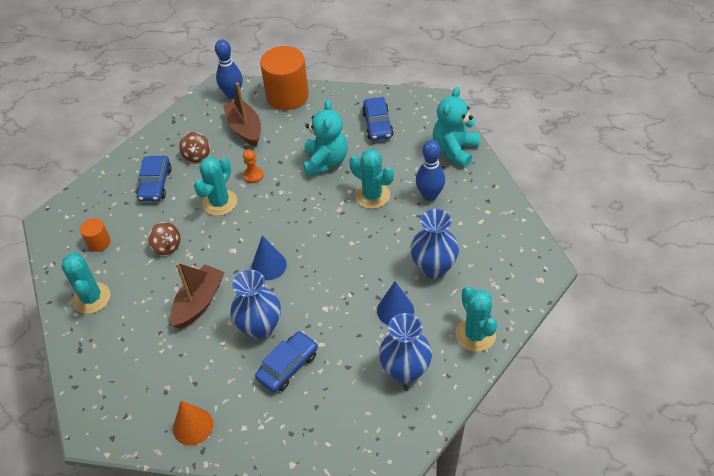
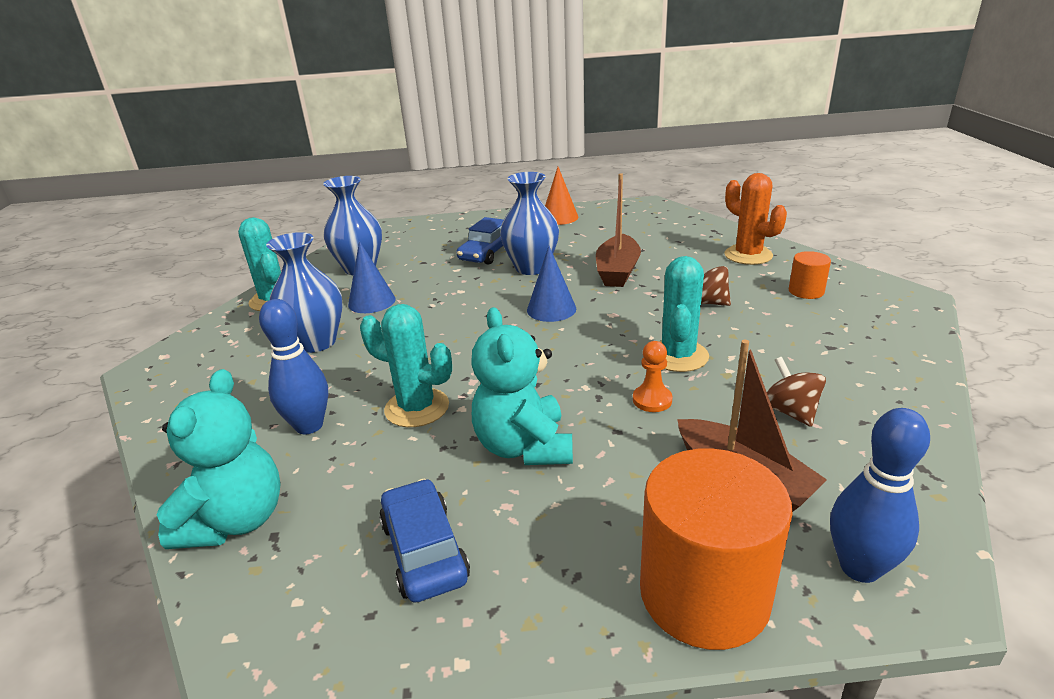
camera: 165 degrees right, 20 degrees down
turquoise cactus [61,252,110,314] -> orange cactus [725,173,787,265]
blue car [137,156,172,201] -> none

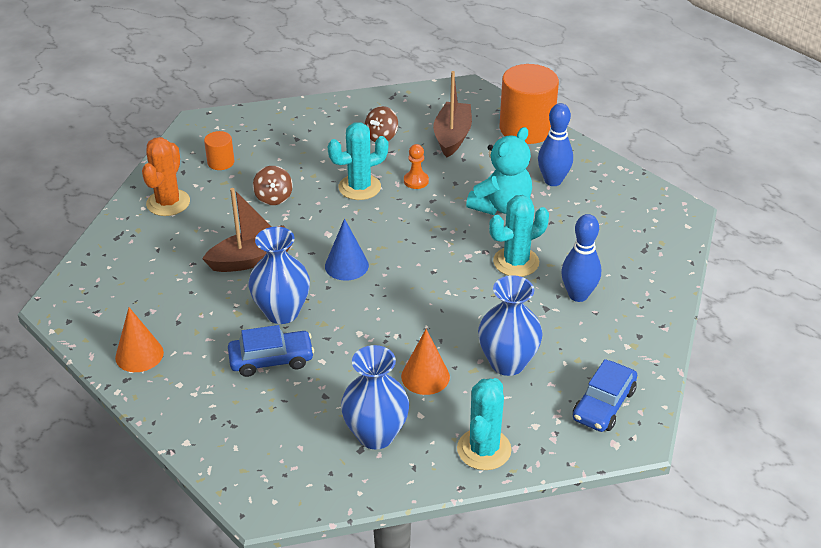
camera: 130 degrees left, 10 degrees up
turquoise teddy bear [157,369,281,549] -> none
blue cone [348,241,396,313] -> orange cone [401,329,450,395]
turquoise cactus [360,304,452,427] -> turquoise cactus turned 75 degrees clockwise [489,195,549,277]
blue car [379,479,470,603] -> blue car moved to [573,359,637,432]
blue bowling pin [830,408,930,583] -> blue bowling pin moved to [538,103,573,186]

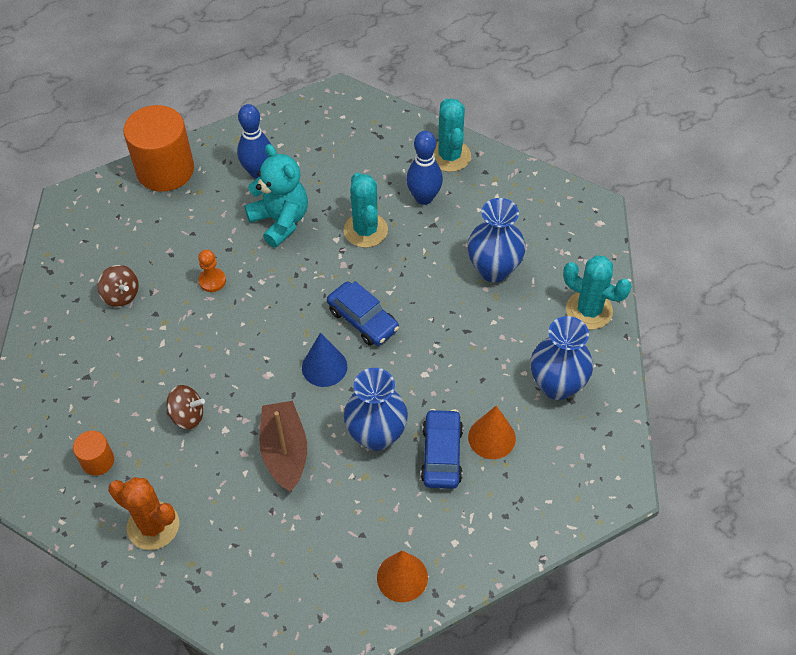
camera: 75 degrees left, 15 degrees up
turquoise cactus [328,122,388,200] -> turquoise cactus moved to [434,98,471,172]
orange cone [401,329,450,395] -> orange cone moved to [468,406,516,459]
brown boat [433,71,472,157] -> none
blue car [573,359,637,432] -> blue car moved to [327,281,399,346]

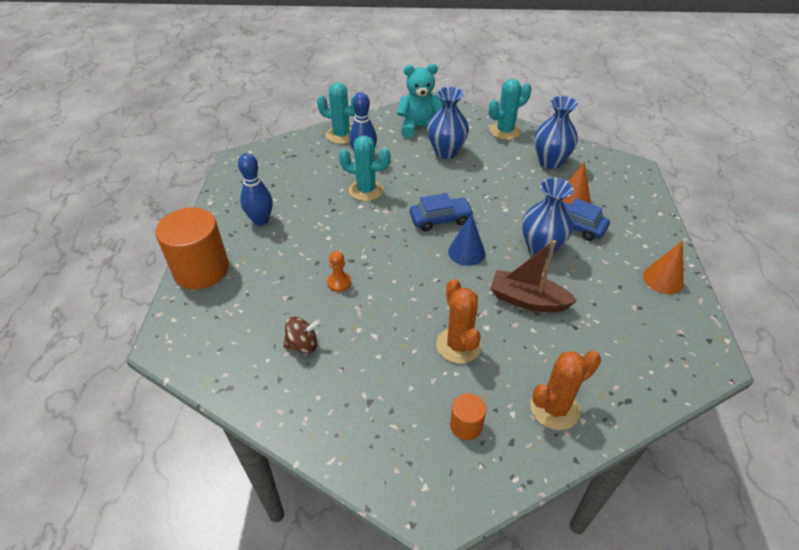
camera: 60 degrees left, 10 degrees down
brown spinning top [166,385,205,429] -> orange cactus [436,279,481,364]
turquoise teddy bear [244,144,308,248] -> turquoise teddy bear moved to [397,64,443,138]

